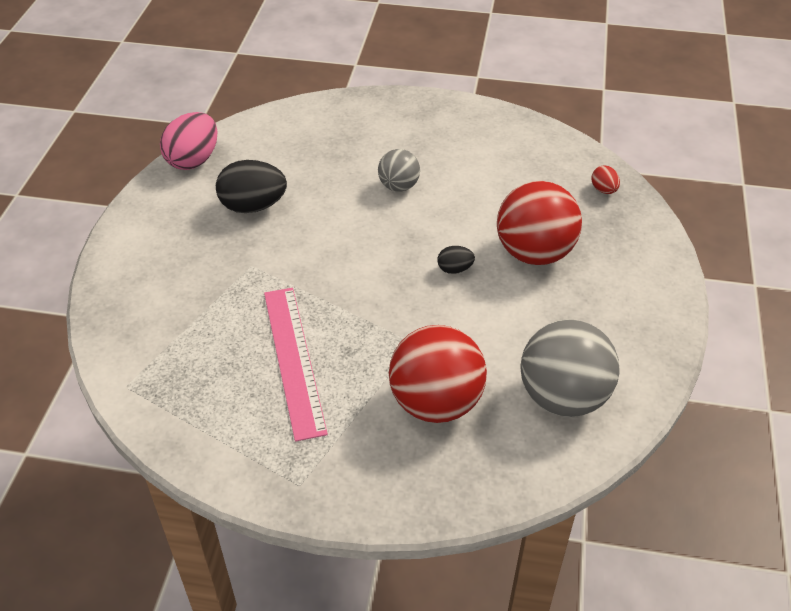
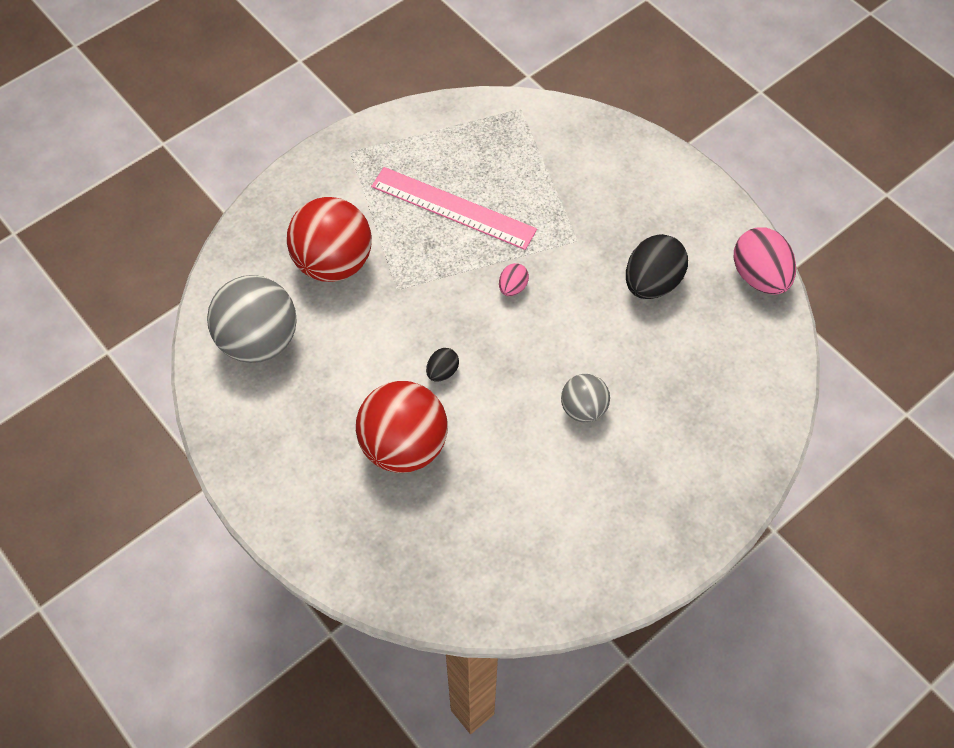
camera: 130 degrees right, 15 degrees up
red egg [591,166,620,194] -> none
none -> pink egg [499,263,529,296]

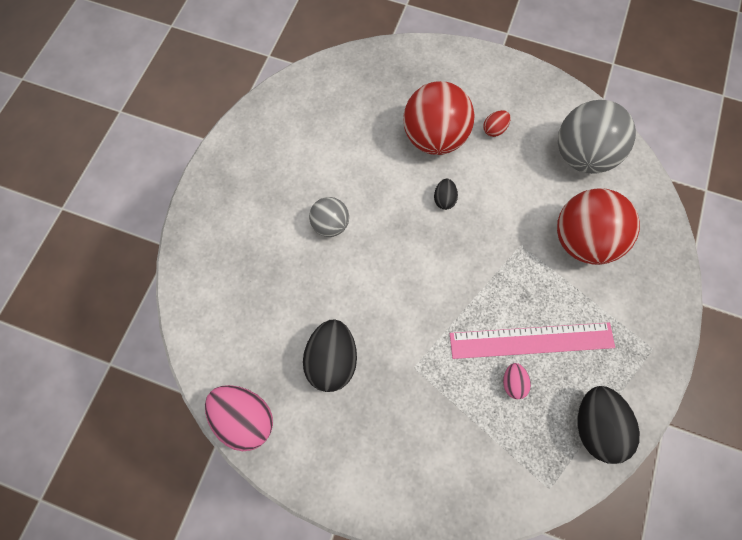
camera: 150 degrees right, 10 degrees up
pink egg [499,263,529,296] -> pink egg moved to [503,363,531,399]
none -> red egg [483,110,510,137]
none -> black egg [578,386,640,464]

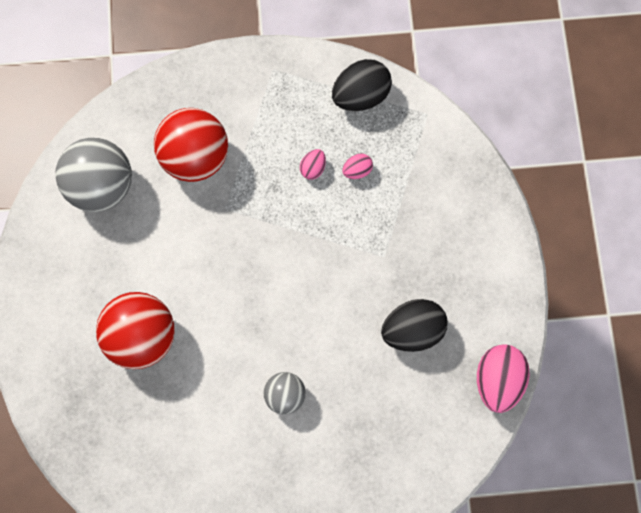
camera: 115 degrees left, 5 degrees up
black egg [434,179,458,210] -> none
pink ruler [450,322,615,359] -> pink egg [300,149,326,180]
red egg [483,110,510,137] -> none

